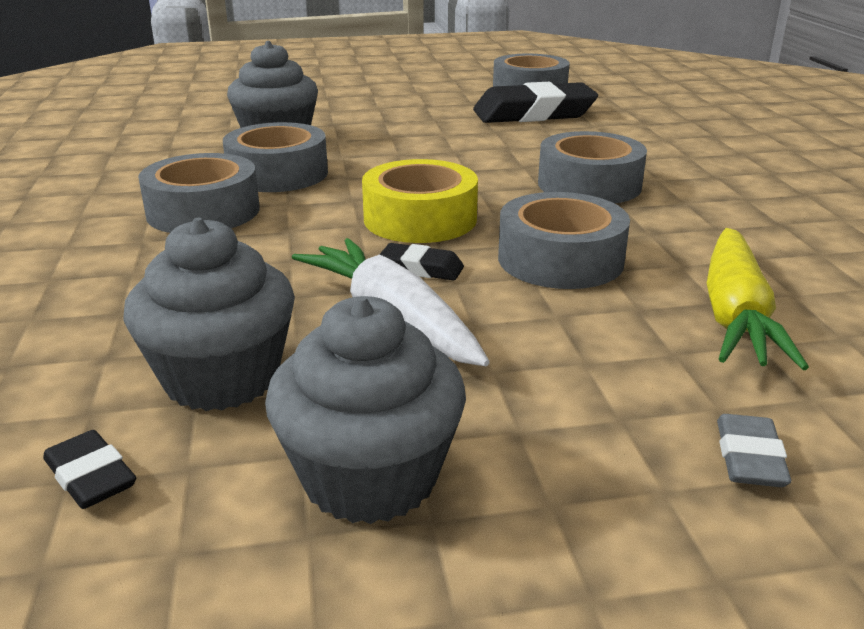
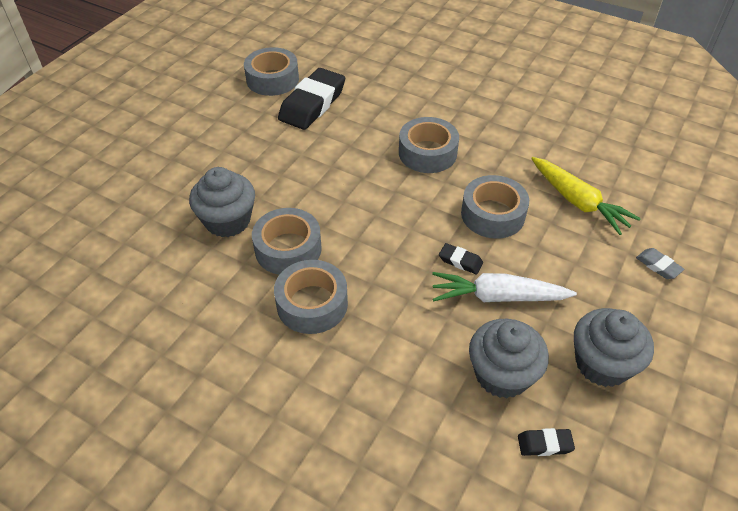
camera: 50 degrees left, 20 degrees up
yellow tape [362,159,478,243] -> none
black eraser [380,243,464,280] -> black eraser turned 60 degrees clockwise [439,243,483,274]

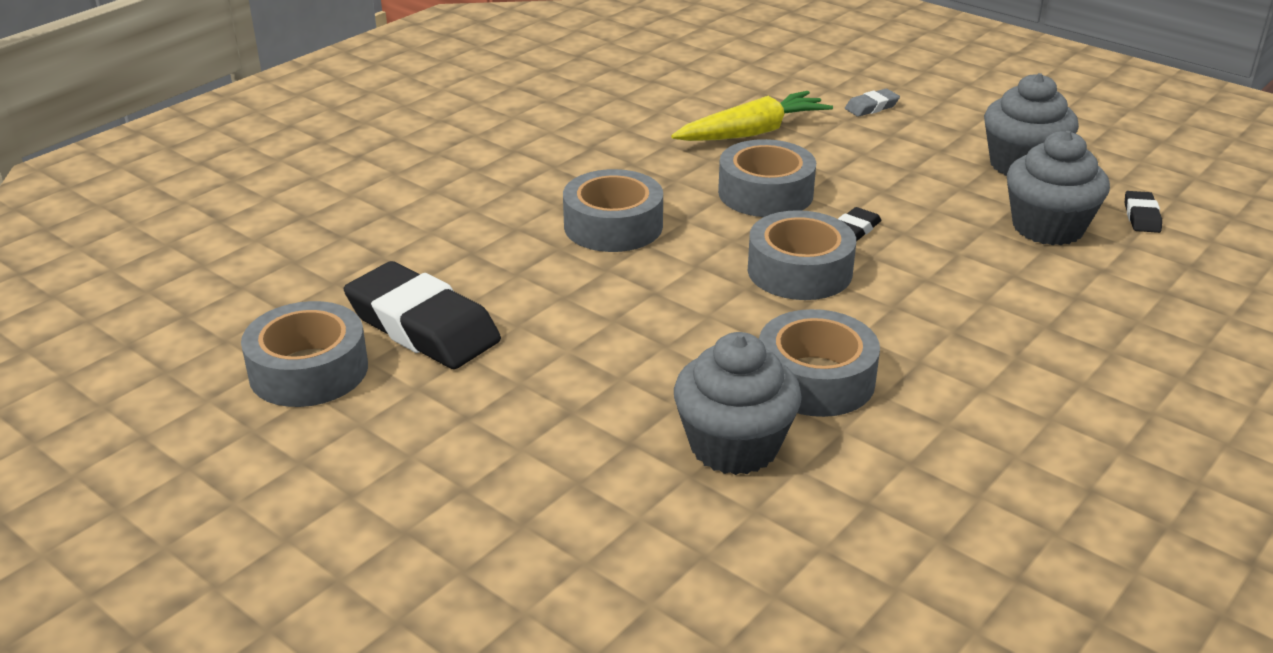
camera: 80 degrees left, 15 degrees down
grey tape [274,260,348,334] -> grey tape moved to [748,210,856,300]
white carrot [432,272,577,302] -> none

